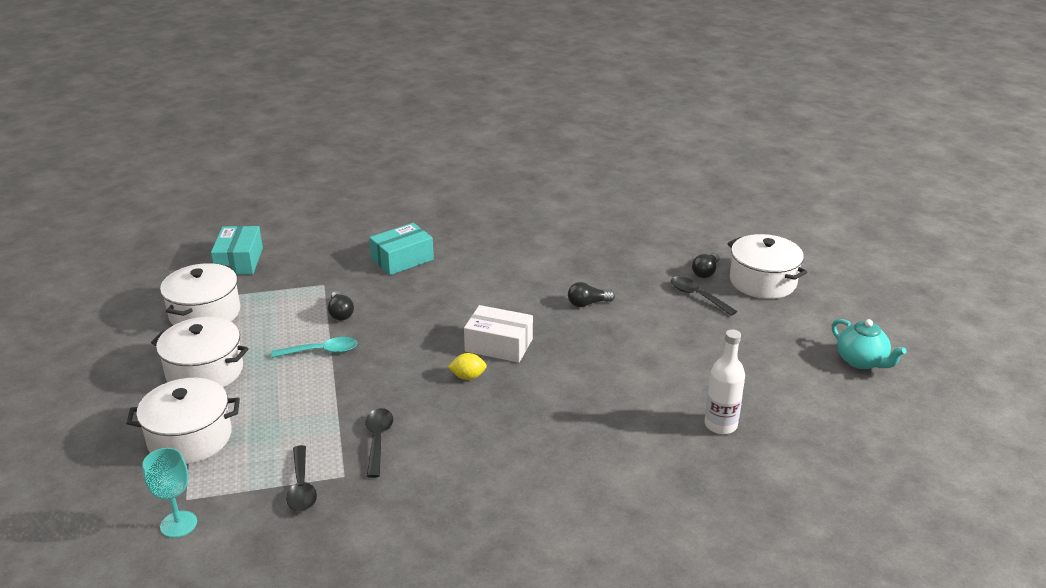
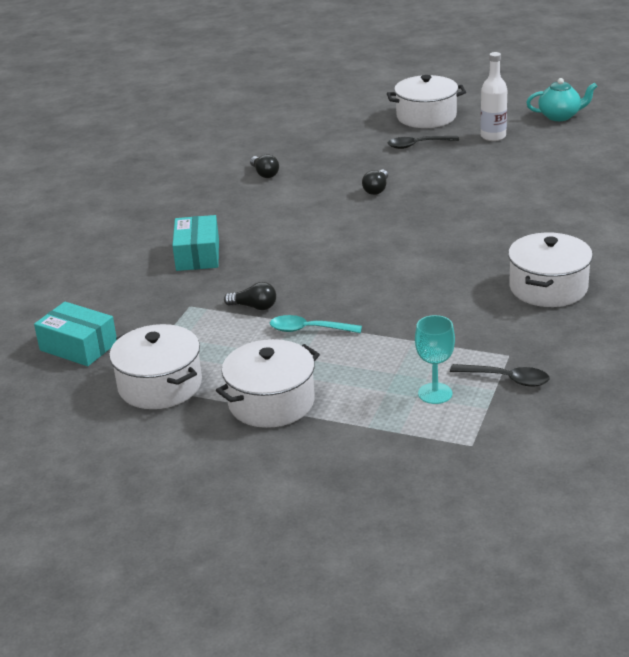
camera: 55 degrees left, 0 degrees up
white pot [126,378,240,464] -> white pot moved to [508,233,593,307]
turquoise goblet [143,448,197,538] -> turquoise goblet moved to [415,315,455,404]
turquoise spoon [271,337,357,358] -> turquoise spoon turned 105 degrees counterclockwise [270,315,362,333]
black spoon [366,408,393,478] -> none
yellow lemon [448,353,487,380] -> none
white box [464,305,533,363] -> none
black light bulb [692,253,719,278] -> black light bulb moved to [250,154,279,178]
white bottle [705,329,745,434] -> white bottle moved to [481,52,507,141]

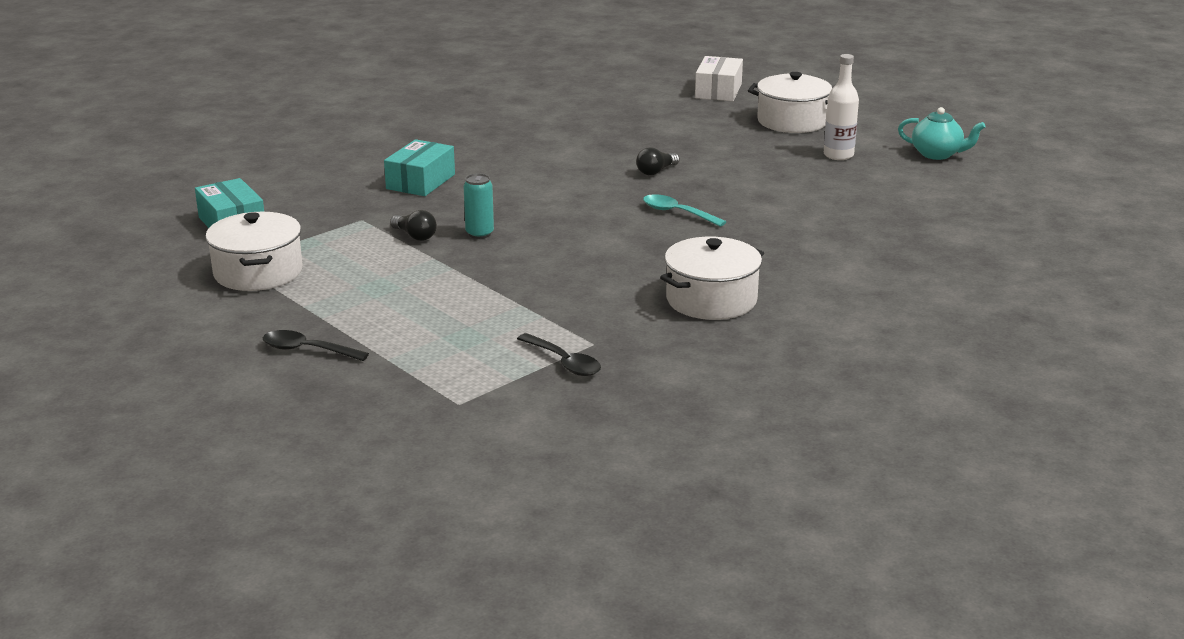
camera: 25 degrees right, 5 degrees down
white pot [216,339,320,428] -> none
black light bulb [250,154,279,178] -> none
turquoise spoon [270,315,362,333] -> turquoise spoon moved to [643,194,726,227]
black spoon [388,136,459,149] -> black spoon moved to [263,330,369,361]
turquoise goblet [415,315,455,404] -> none
none -> turquoise can [463,174,494,239]
none -> white box [695,56,743,101]

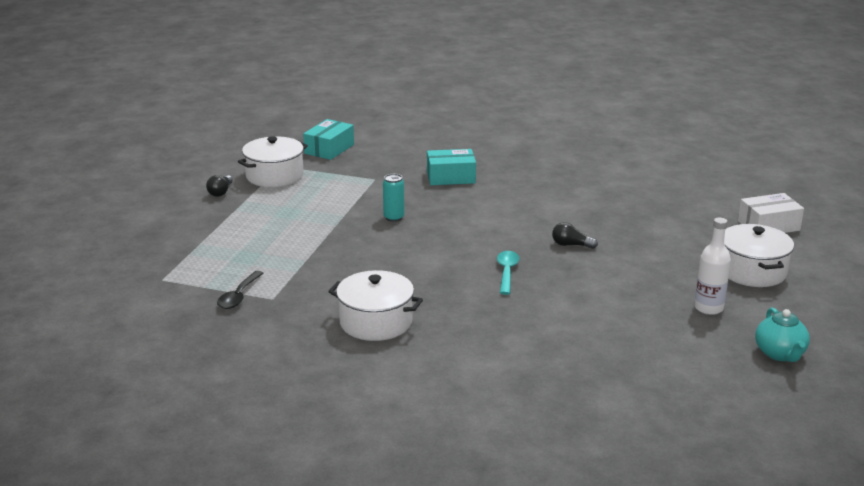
camera: 60 degrees right, 0 degrees up
black spoon [263,330,369,361] -> none
black light bulb [390,210,437,241] -> black light bulb moved to [206,175,233,197]

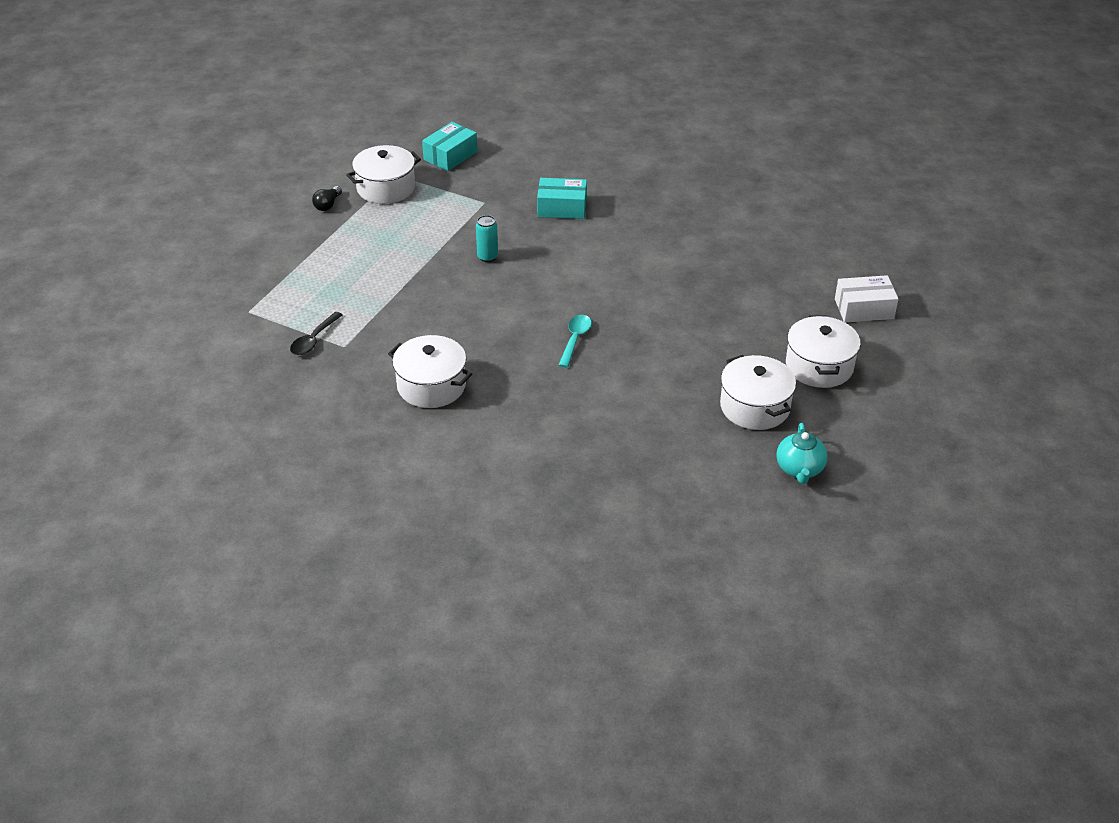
camera: 10 degrees right, 15 degrees up
black light bulb [552,222,598,249] -> none
white bottle [694,218,731,315] -> white pot [720,355,796,430]

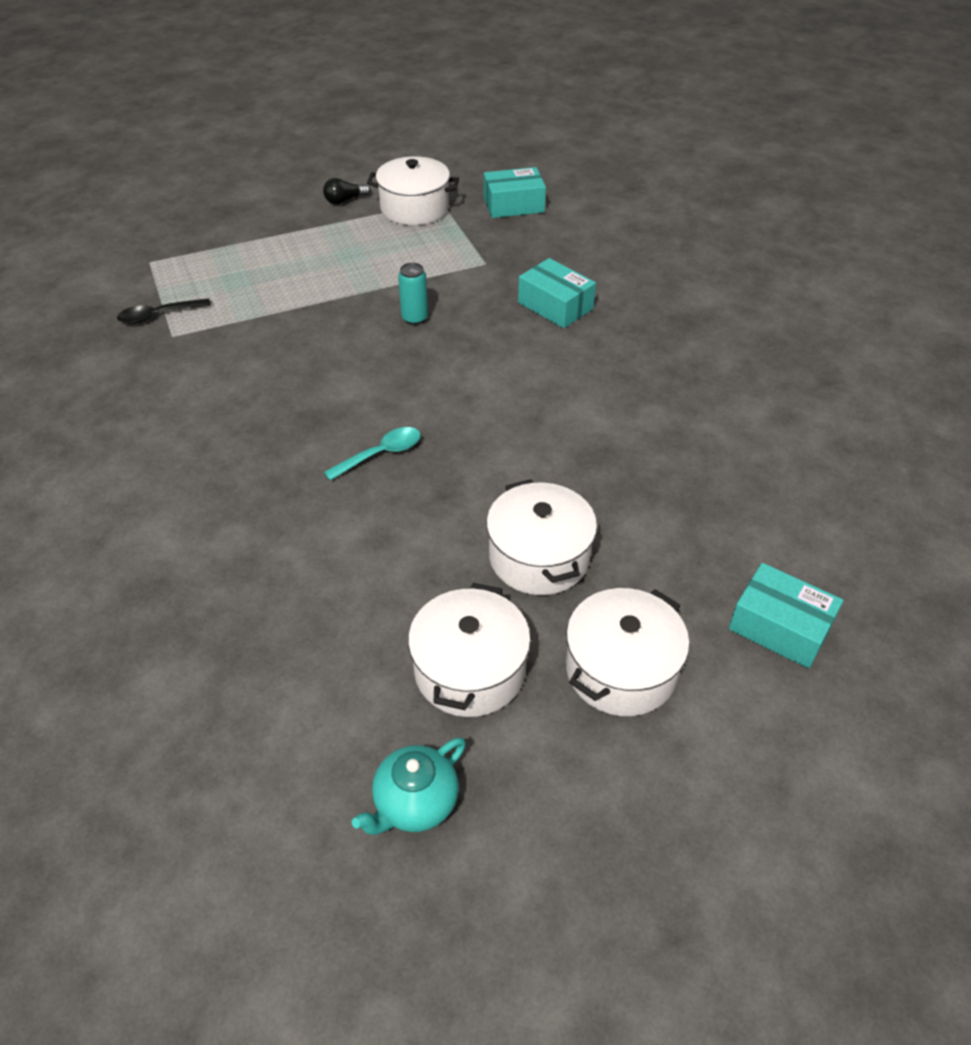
camera: 40 degrees right, 5 degrees up
white pot [388,335,472,408] -> white pot moved to [486,479,597,595]
white box [835,275,898,322] -> turquoise box [729,563,843,669]

